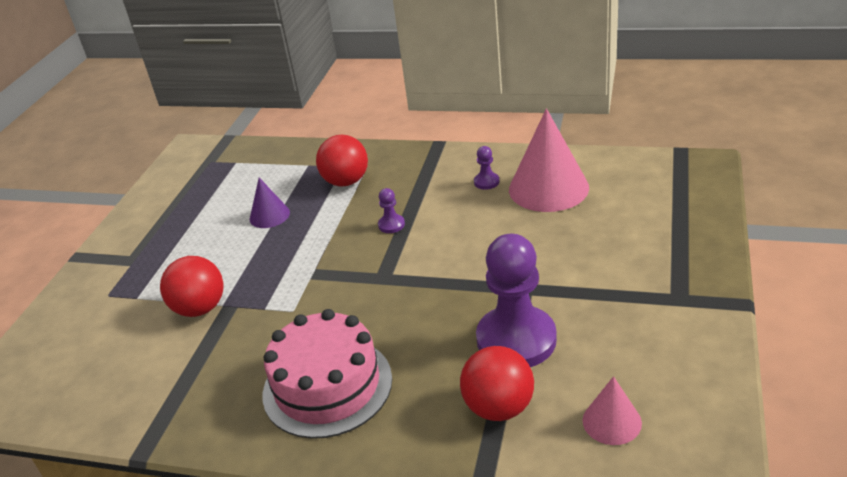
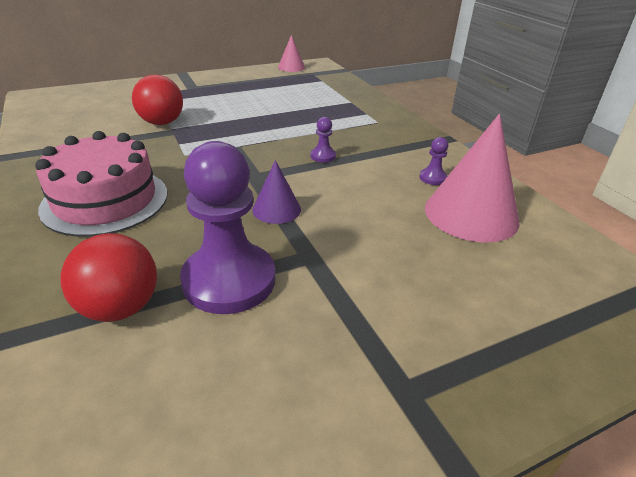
camera: 45 degrees right, 0 degrees up
purple cone [250,178,290,228] -> purple cone moved to [252,160,301,224]
red ball [316,135,368,187] -> none
pink cone [583,376,642,445] -> pink cone moved to [278,35,305,72]

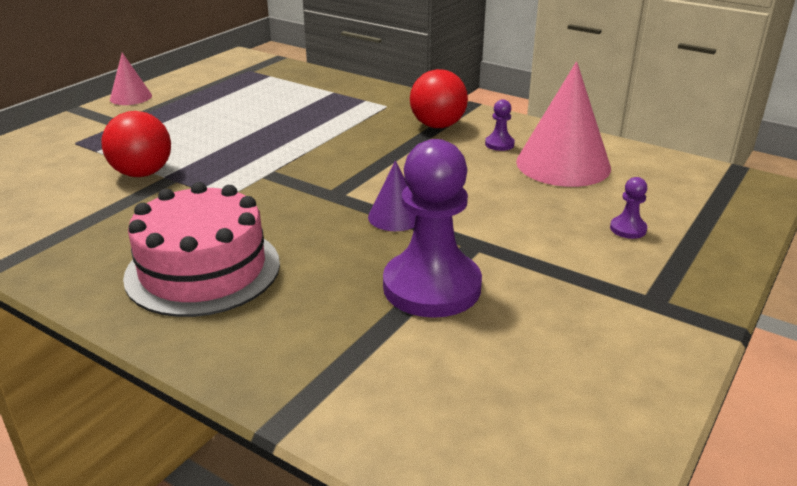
camera: 30 degrees left, 5 degrees down
red ball [61,233,157,322] -> red ball moved to [410,69,468,128]
pink cone [278,35,305,72] -> pink cone moved to [110,53,152,105]
purple pawn [310,117,336,163] -> purple pawn moved to [610,177,647,239]

